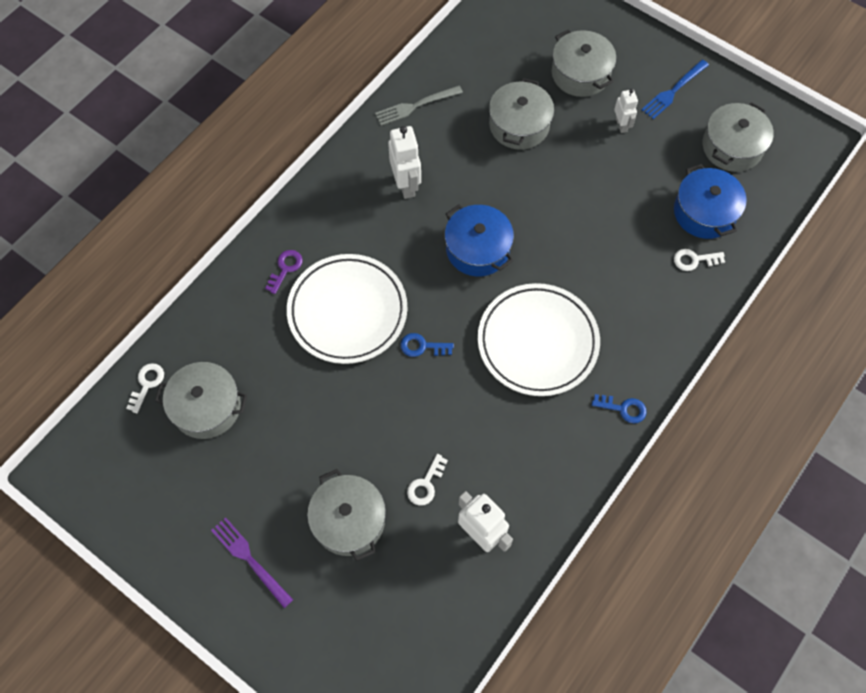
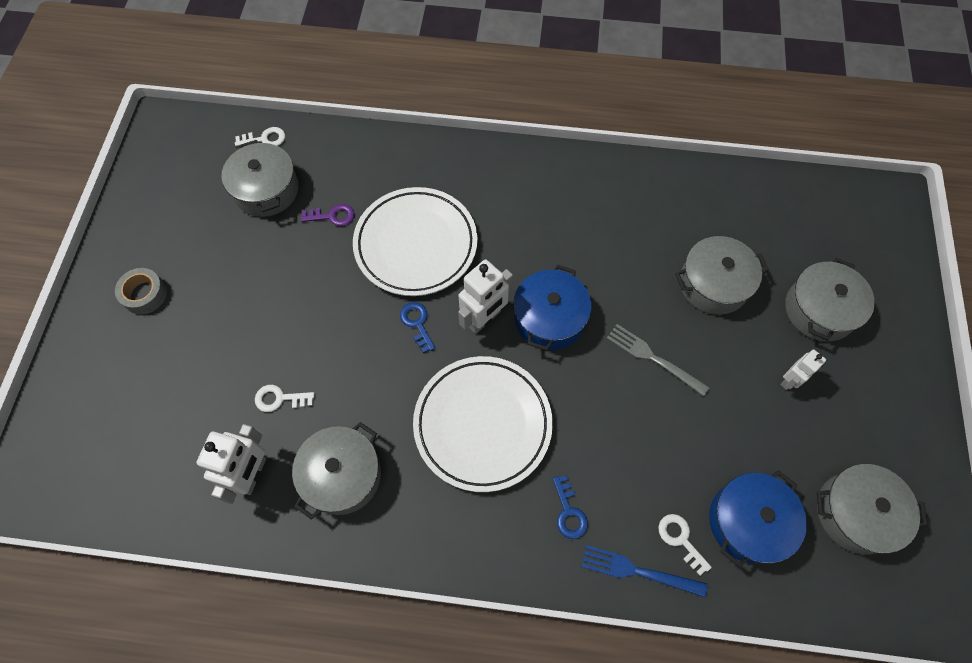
camera: 60 degrees right, 0 degrees up
purple fork [211,517,293,608] -> grey tape [115,268,167,314]
purple key [265,250,303,294] -> purple key moved to [301,204,354,226]
grey pot [307,469,386,561] -> grey pot moved to [292,422,381,520]
grey fork [375,86,463,126] -> grey fork moved to [607,324,710,396]
white robot [388,126,421,199] -> white robot moved to [458,260,513,334]
blue key [592,394,647,423] -> blue key moved to [553,475,588,539]
blue fork [642,60,709,119] -> blue fork moved to [581,545,708,597]

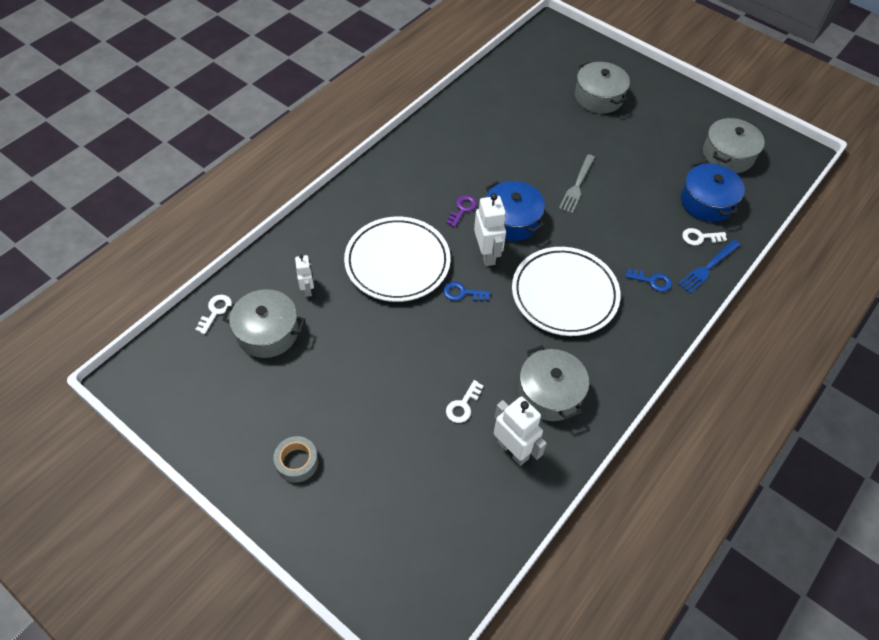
camera: 60 degrees left, 10 degrees down
purple key [301,204,354,226] -> purple key moved to [446,195,477,227]
grey fork [607,324,710,396] -> grey fork turned 45 degrees counterclockwise [559,154,595,214]
grey pot [675,236,769,315] -> none
white robot [780,350,826,390] -> white robot moved to [295,255,314,297]

